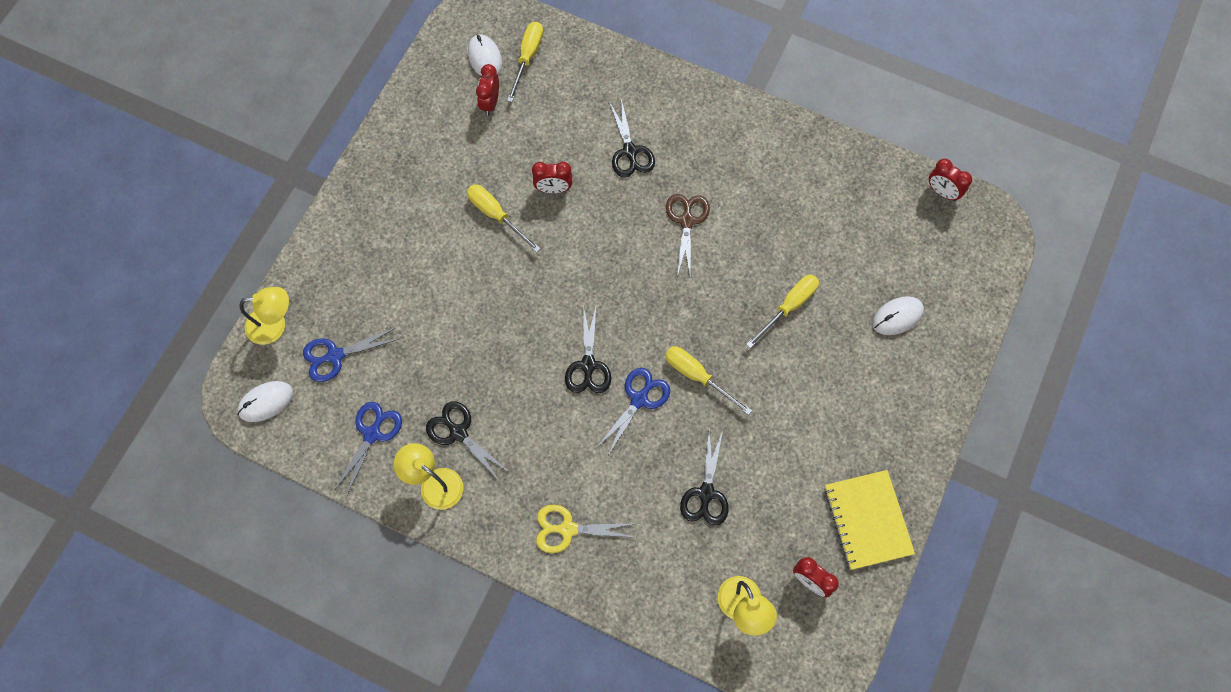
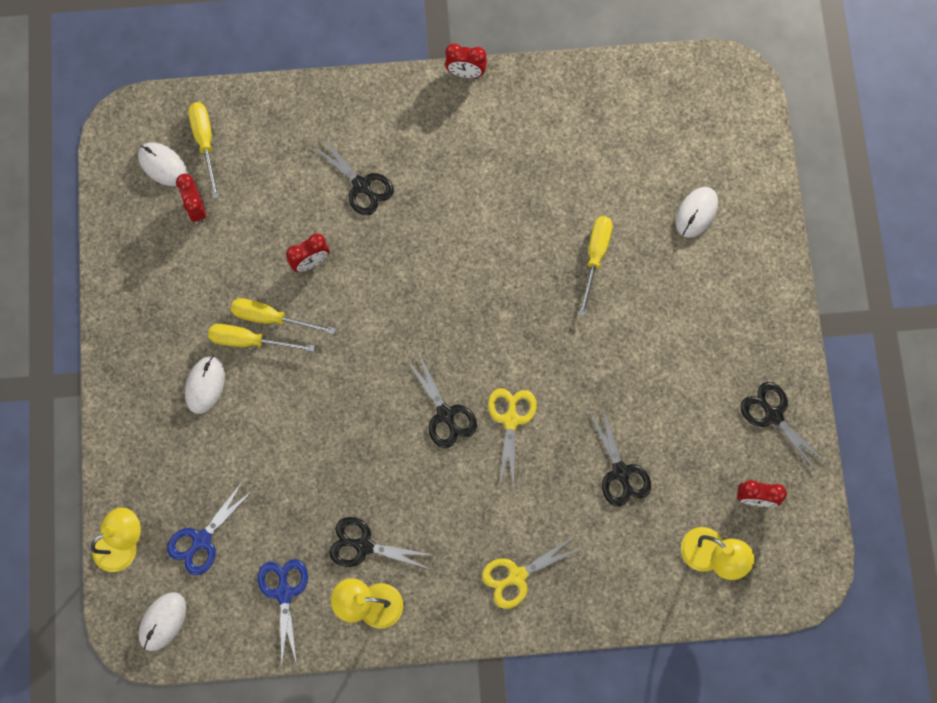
camera: 30 degrees left, 5 degrees up
blue scissors [597,368,670,457] -> yellow scissors [488,388,537,489]
yellow screwdriver [665,346,752,415] -> yellow screwdriver moved to [208,324,315,352]
brown scissors [666,194,710,277] -> none
yellow notebook [824,470,915,570] -> black scissors [741,382,827,473]
red clock [929,159,972,201] -> red clock moved to [445,43,487,78]
none -> white mouse [185,356,225,414]

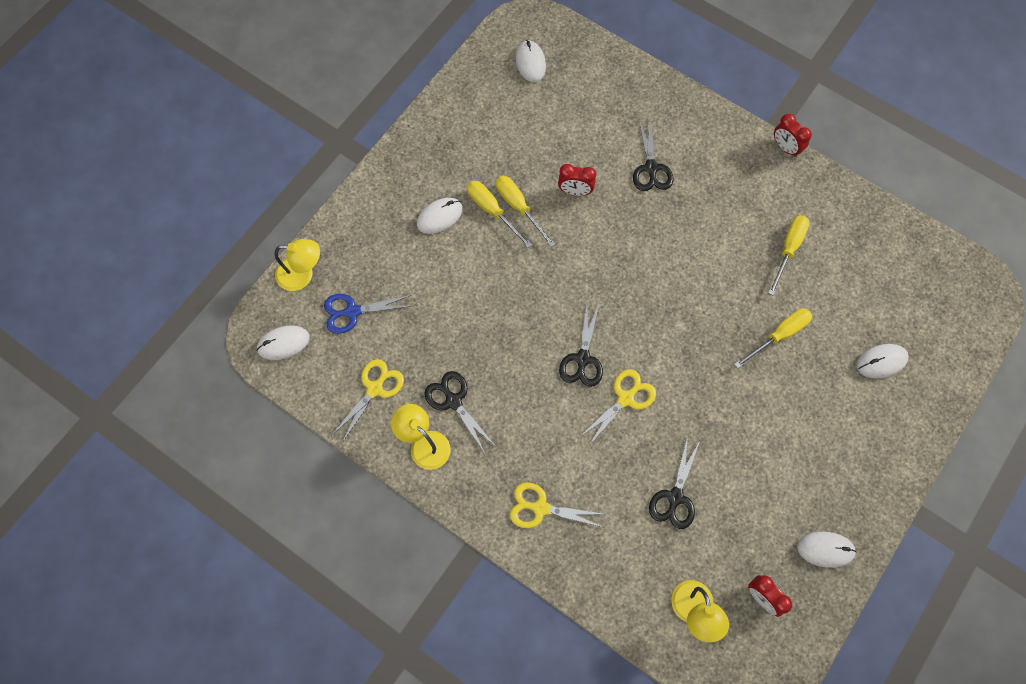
camera: 40 degrees right, 5 degrees down
red clock [176,174,206,223] -> none
yellow screwdriver [188,102,220,199] -> yellow screwdriver moved to [768,215,810,295]
blue scissors [258,559,308,665] -> yellow scissors [331,359,404,443]
black scissors [741,382,827,473] -> white mouse [797,532,856,568]

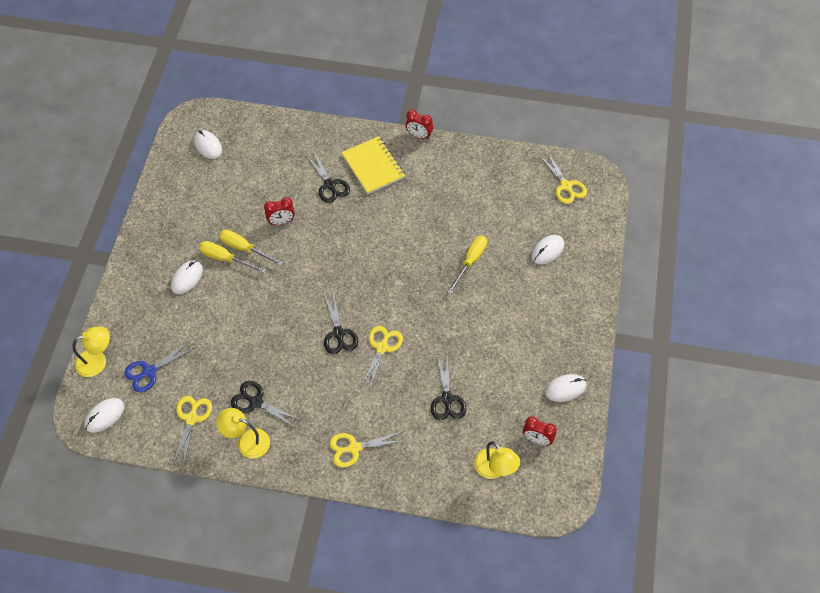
camera: 25 degrees left, 10 degrees down
yellow screwdriver [768,215,810,295] -> none
none -> yellow notebook [341,136,405,194]
none -> yellow scissors [539,151,587,204]

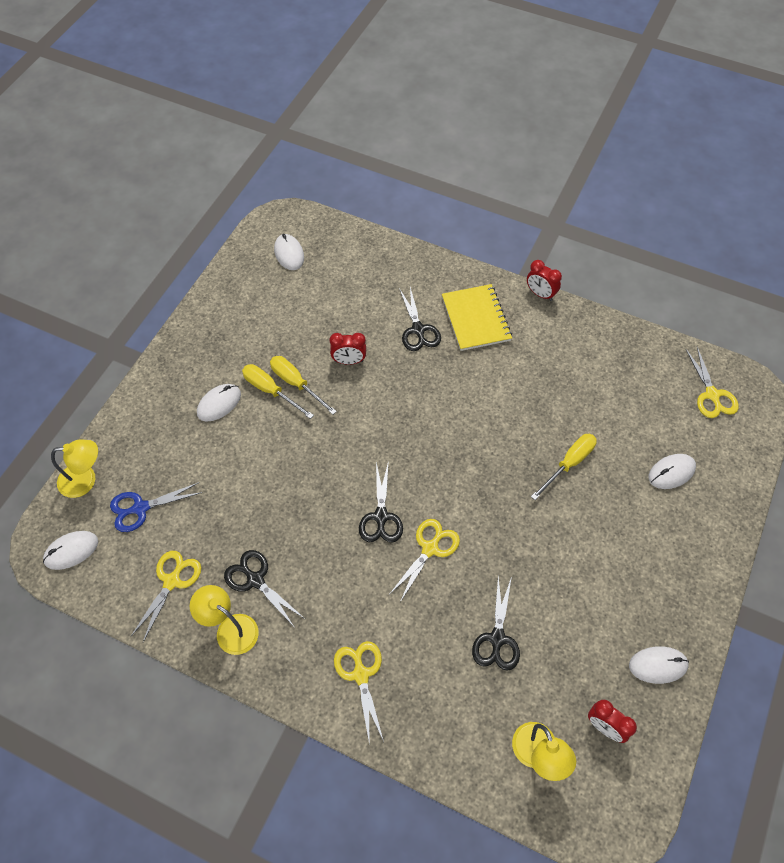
camera: 15 degrees right, 0 degrees up
yellow scissors [329,432,403,468] -> yellow scissors turned 75 degrees clockwise [334,641,384,745]

